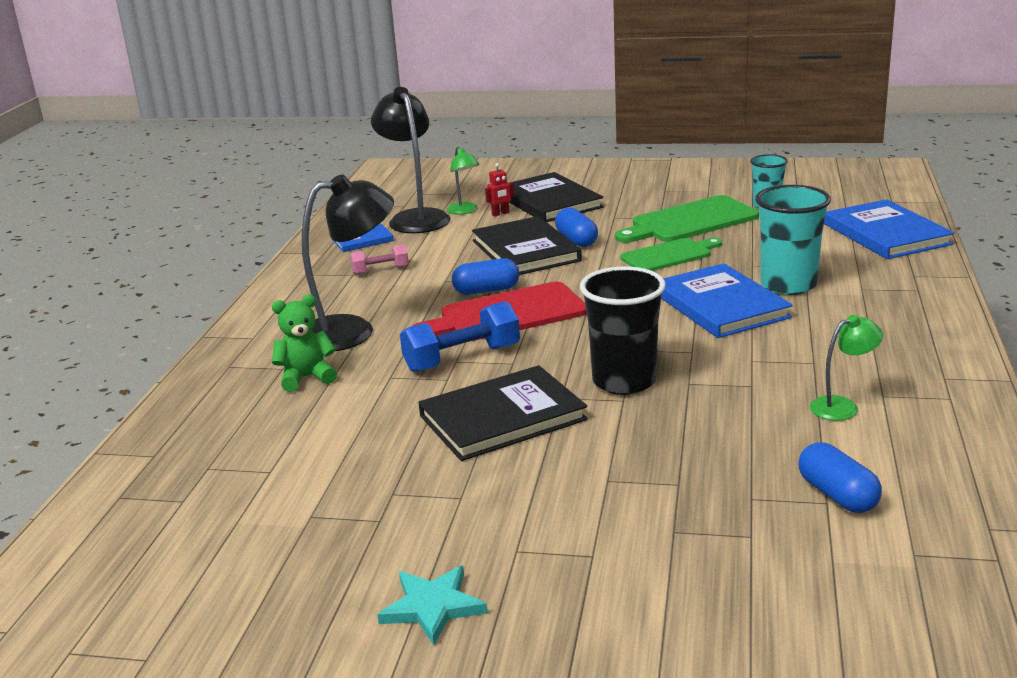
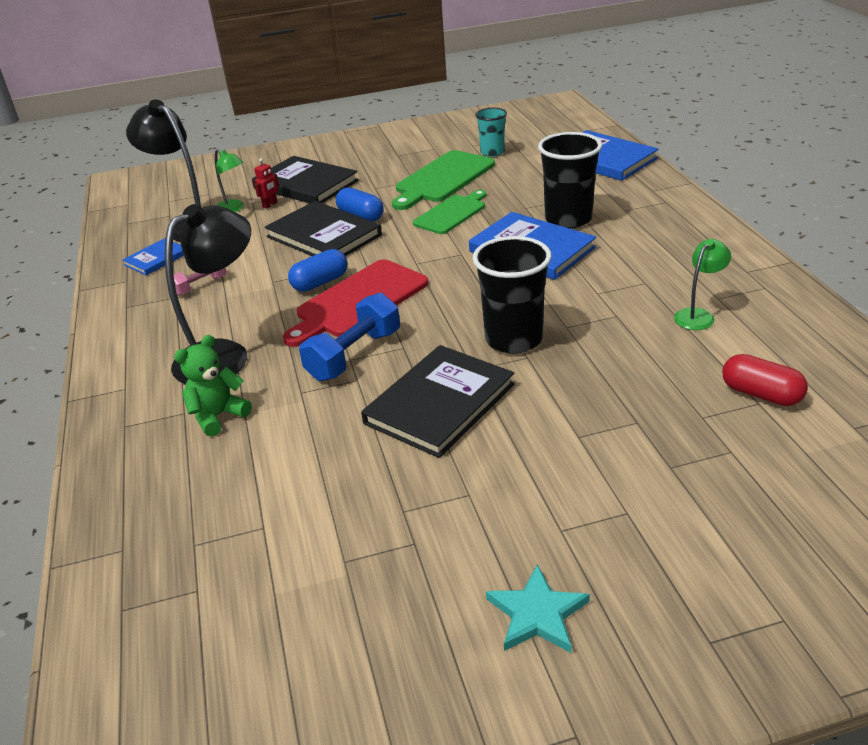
camera: 25 degrees left, 10 degrees up
turquoise cup [755,185,831,295] -> black cup [538,132,602,229]
blue capsule [798,442,882,513] -> red capsule [722,354,808,406]

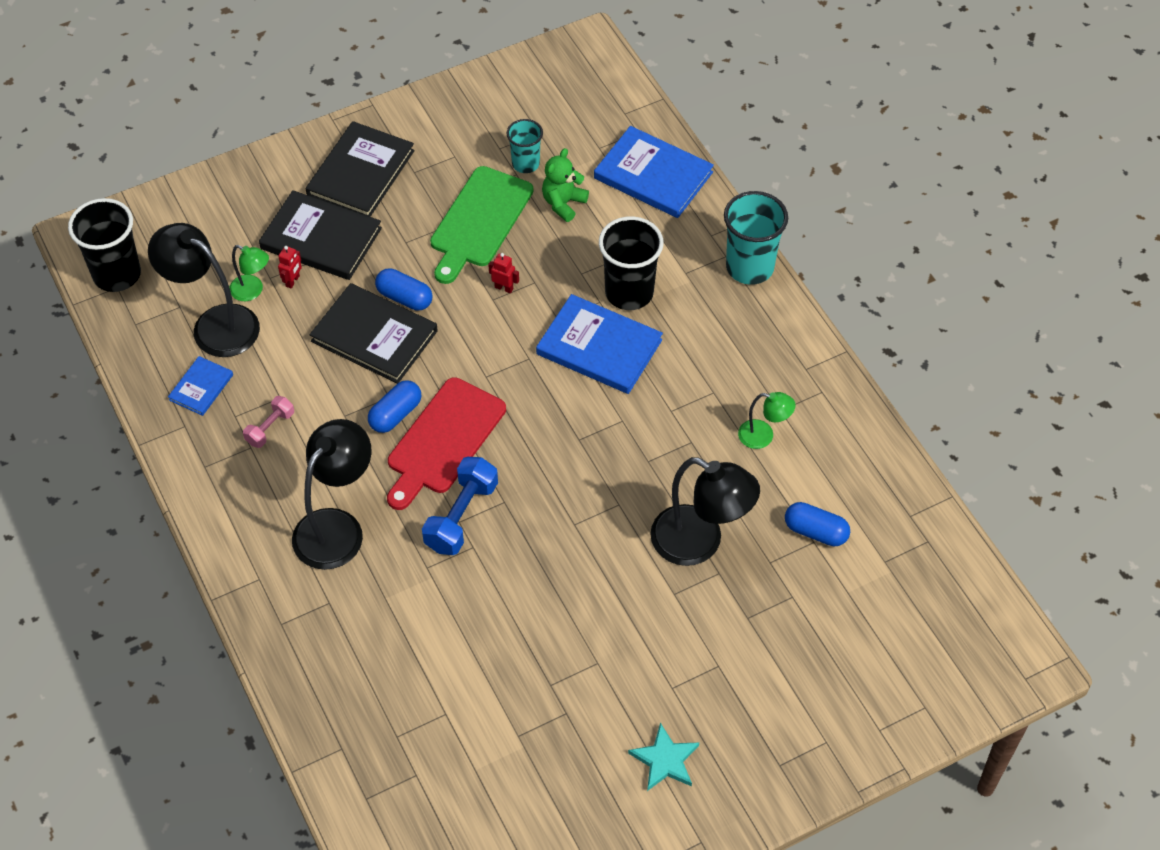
camera: 15 degrees left, 20 degrees up
green teddy bear [174,335,252,437] -> green teddy bear moved to [542,148,589,222]
black book [361,345,515,458] -> black book moved to [306,121,415,217]
green cutting board [413,190,486,234] -> red robot [488,253,519,293]
black cup [473,236,551,353] -> black cup moved to [68,198,141,292]
green lamp [674,239,731,330] -> green lamp turned 75 degrees clockwise [738,392,795,449]
red capsule [722,354,808,406] -> blue capsule [785,502,850,546]
none -> black lamp [650,457,760,566]
none -> turquoise cup [724,191,788,285]

